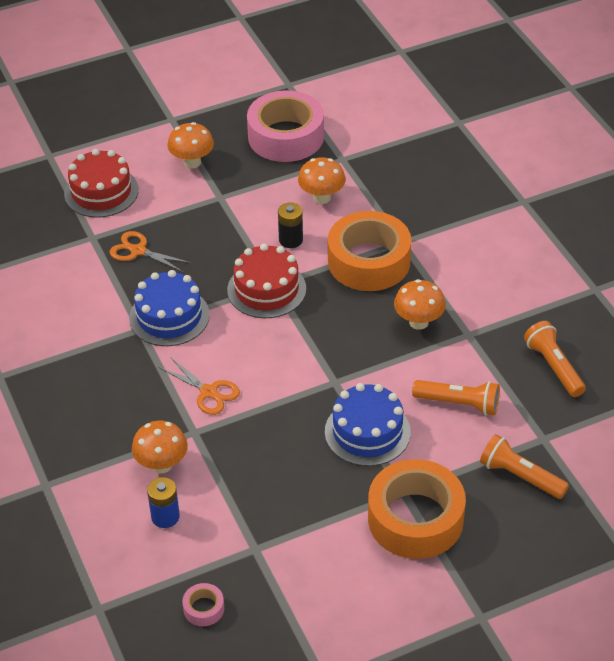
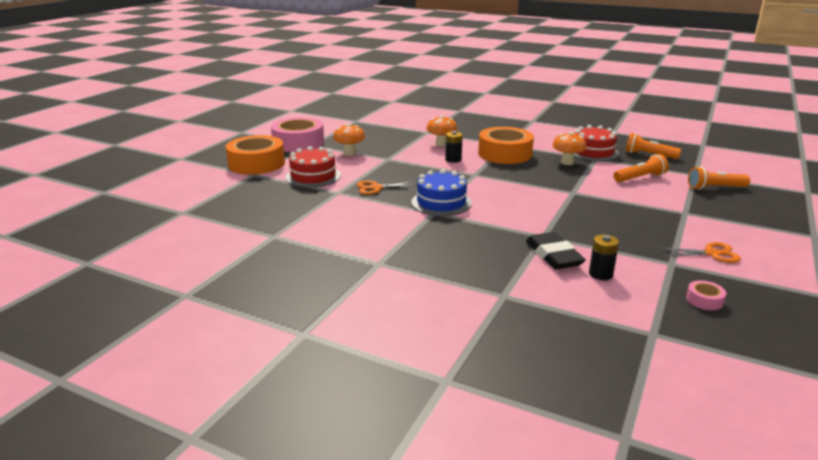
camera: 40 degrees left, 20 degrees down
orange mushroom [132,421,188,473] -> black eraser [526,232,586,270]
blue battery [147,477,180,528] -> black battery [589,234,619,280]
orange scissors [159,357,240,415] -> orange scissors moved to [659,242,741,263]
red cake [227,244,306,318] -> red cake moved to [574,125,619,161]
pink tape [247,90,324,162] -> pink tape moved to [271,117,324,152]
blue cake [325,383,411,466] -> none
orange tape [368,459,466,559] -> orange tape moved to [226,135,285,175]

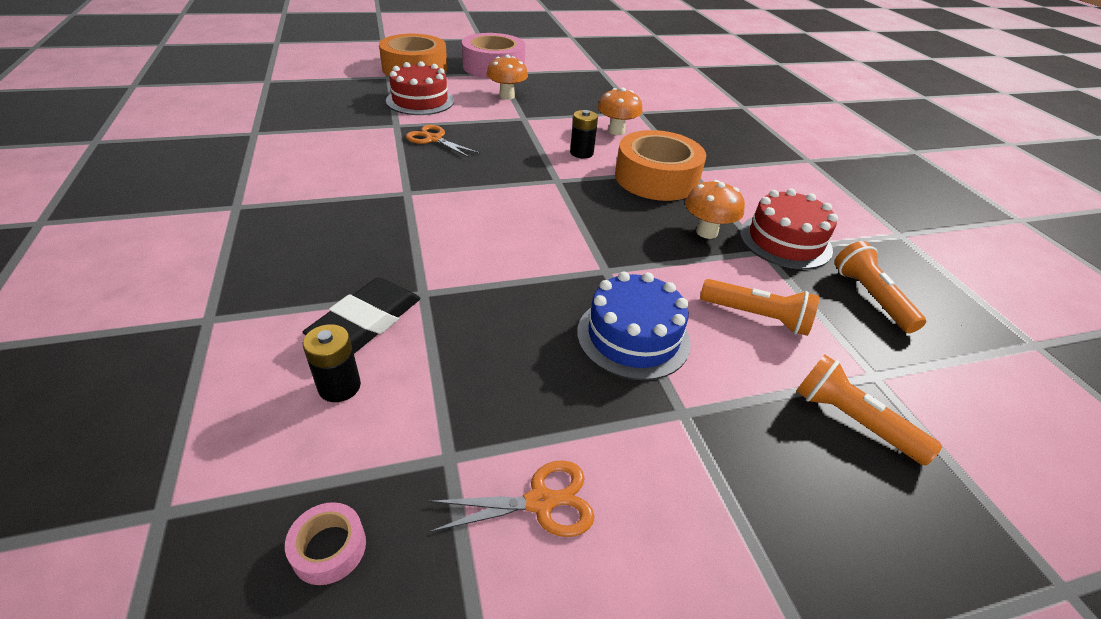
camera: 45 degrees right, 15 degrees up
blue cake [412,169,472,216] -> blue cake moved to [577,272,691,380]
orange scissors [659,242,741,263] -> orange scissors turned 60 degrees counterclockwise [428,460,595,537]

